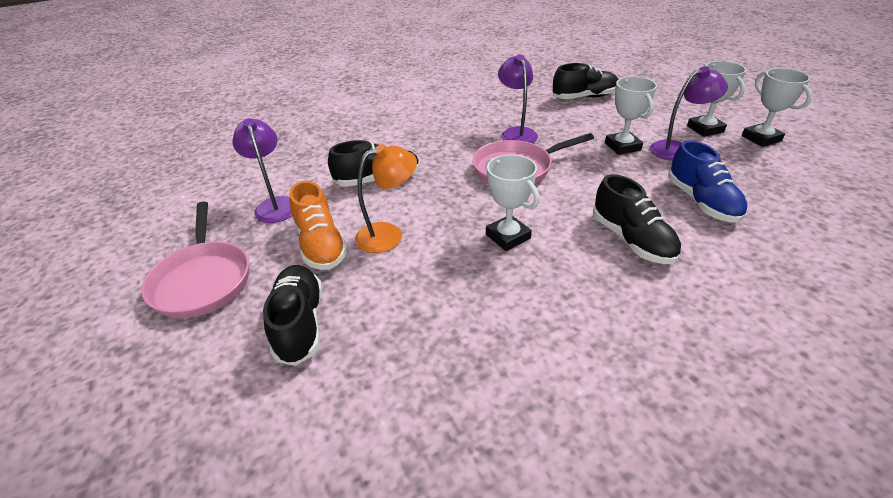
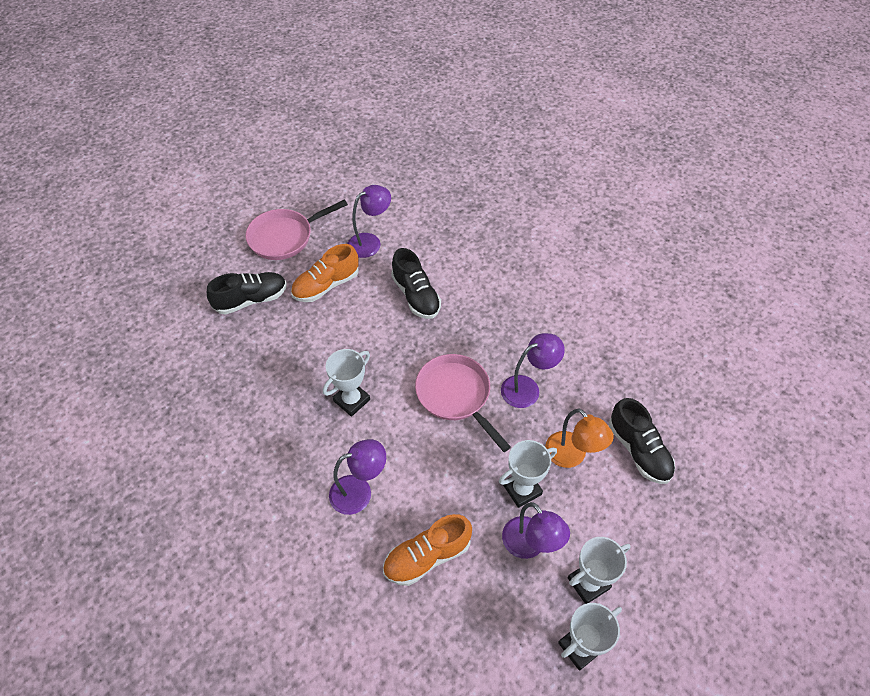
camera: 75 degrees right, 15 degrees up
orange lamp [355,144,417,253] -> orange lamp moved to [545,408,614,468]
black shoe [593,174,681,264] -> purple lamp [329,439,386,515]
blue shoe [668,140,748,223] -> orange shoe [383,514,472,586]

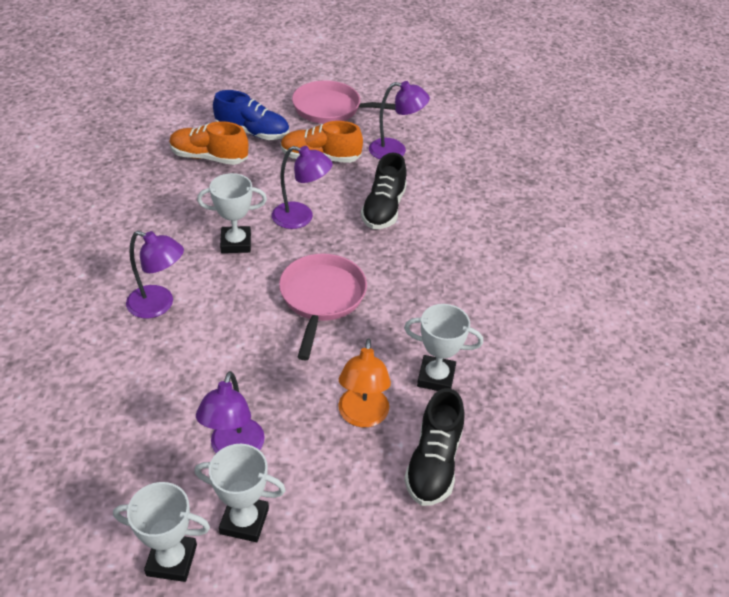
camera: 40 degrees right, 10 degrees down
black shoe [207,272,287,315] -> blue shoe [213,90,289,140]
orange shoe [383,514,472,586] -> orange shoe moved to [169,121,248,165]
white trophy [499,440,557,508] -> white trophy moved to [404,304,483,391]
purple lamp [501,333,565,408] -> purple lamp moved to [272,146,332,229]

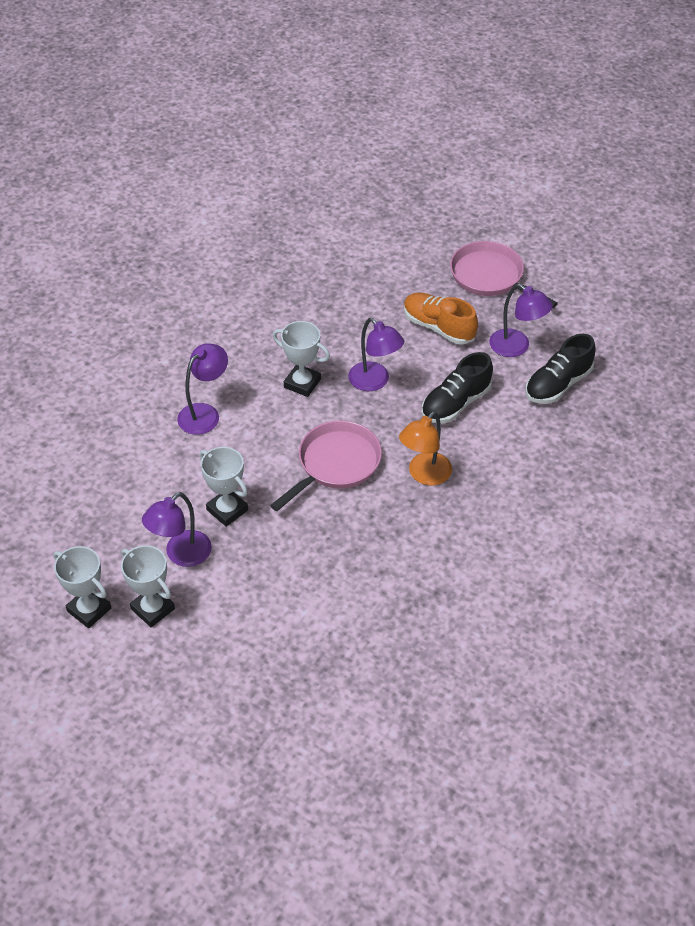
camera: 35 degrees right, 5 degrees up
purple lamp [126,231,184,318] -> purple lamp turned 105 degrees counterclockwise [177,344,228,435]
orange shoe [169,121,248,165] -> none
blue shoe [213,90,289,140] -> none
orange lamp [339,338,391,427] -> orange lamp moved to [399,411,452,485]
white trophy [404,304,483,391] -> white trophy moved to [200,447,248,527]
black shoe [404,388,465,506] -> black shoe moved to [526,334,596,404]

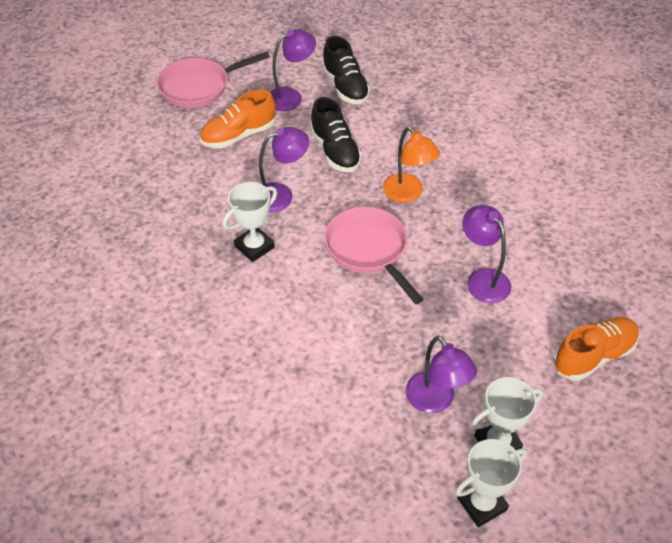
camera: 70 degrees left, 0 degrees up
purple lamp [177,344,228,435] -> purple lamp moved to [462,205,511,303]
white trophy [200,447,248,527] -> none
none -> orange shoe [553,317,639,381]

